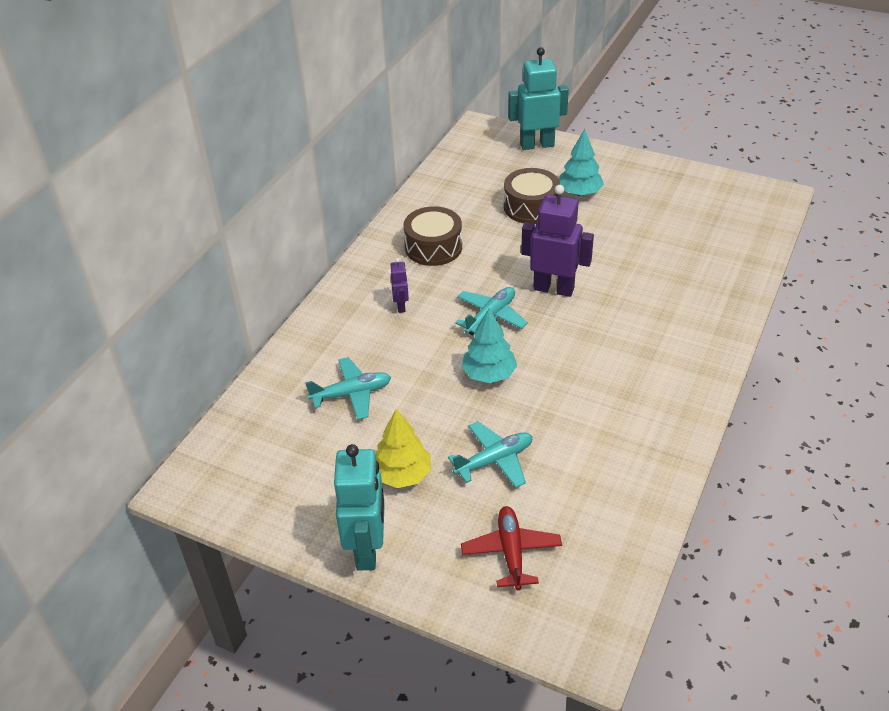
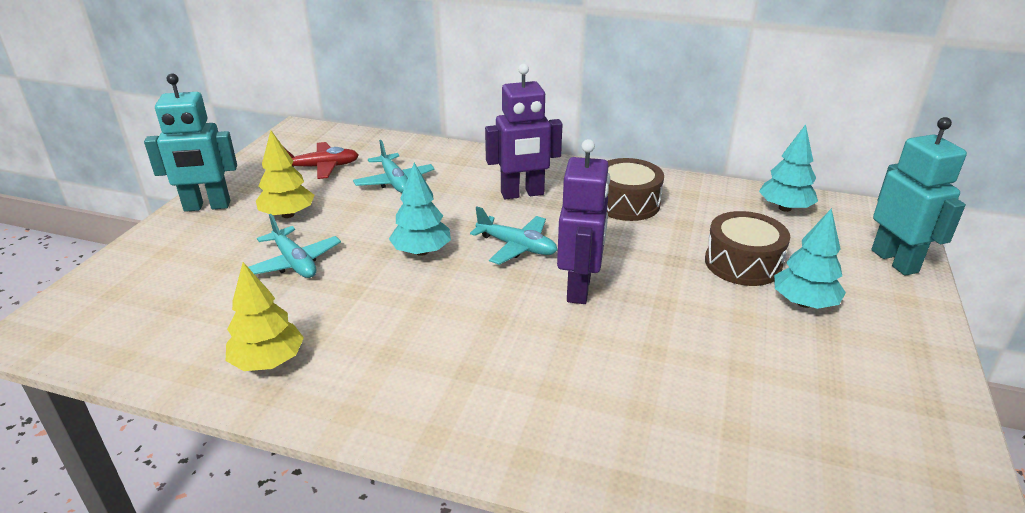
camera: 80 degrees right, 10 degrees down
purple robot [391,258,409,313] -> purple robot [485,64,562,199], size x2.06
red plane [461,506,562,591] -> red plane moved to [285,142,359,179]
none -> yellow tree [226,262,304,371]
none -> turquoise tree [759,124,818,212]

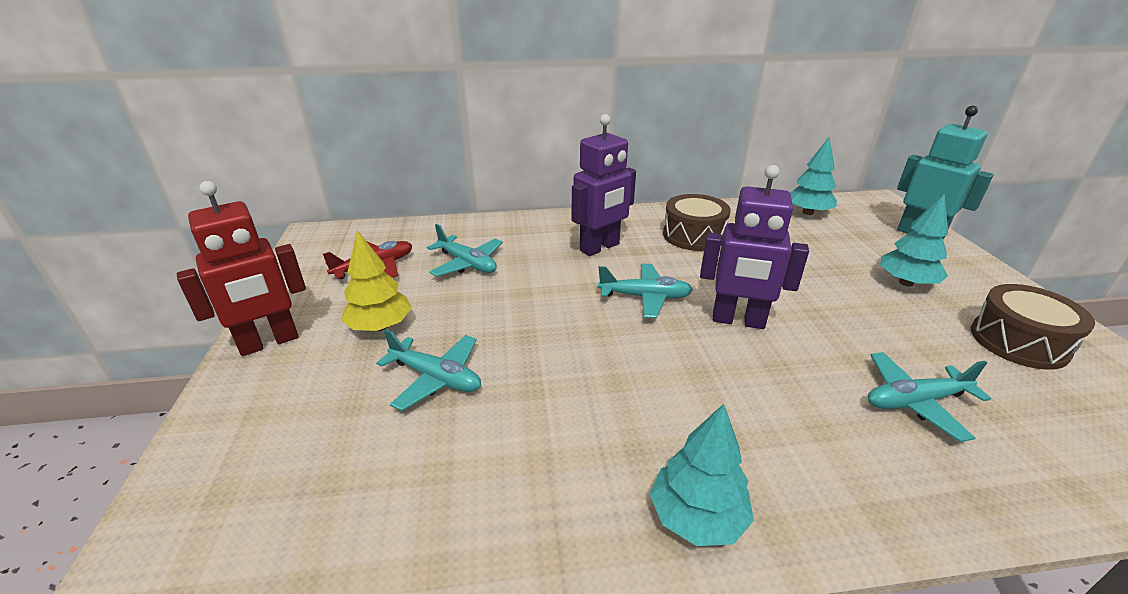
camera: 25 degrees left, 0 degrees up
turquoise robot [144,73,237,212] -> red robot [177,181,306,356]
yellow tree [226,262,304,371] -> none
turquoise tree [389,163,451,256] -> turquoise tree moved to [650,404,754,546]
purple robot [557,139,610,304] -> purple robot turned 120 degrees clockwise [700,165,809,329]
brown drum [705,211,790,286] -> brown drum moved to [971,284,1095,370]
none -> turquoise plane [868,352,991,442]

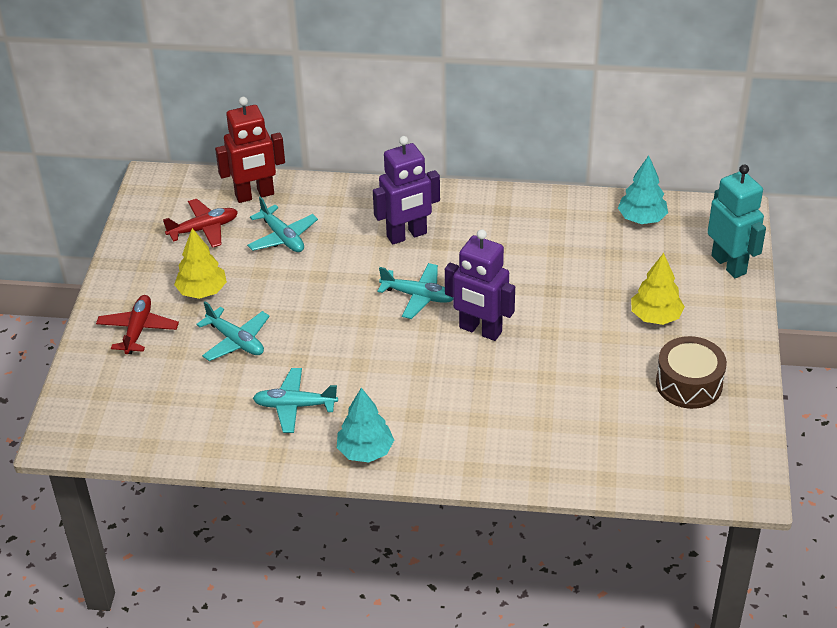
camera: 15 degrees right, 10 degrees up
red robot [177,181,306,356] -> red robot moved to [215,97,285,203]
brown drum [663,194,731,251] -> none
turquoise plane [868,352,991,442] -> turquoise plane moved to [253,368,338,433]
turquoise tree [880,193,948,287] -> yellow tree [631,253,685,325]
none -> red plane [96,295,179,354]

